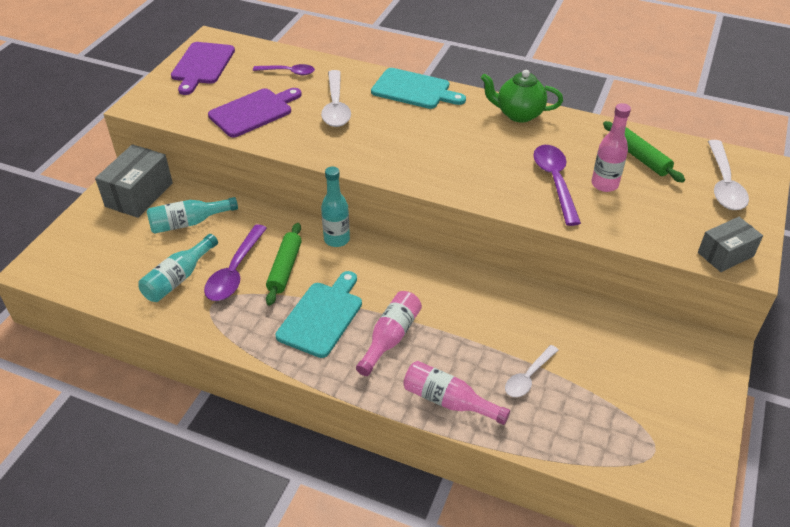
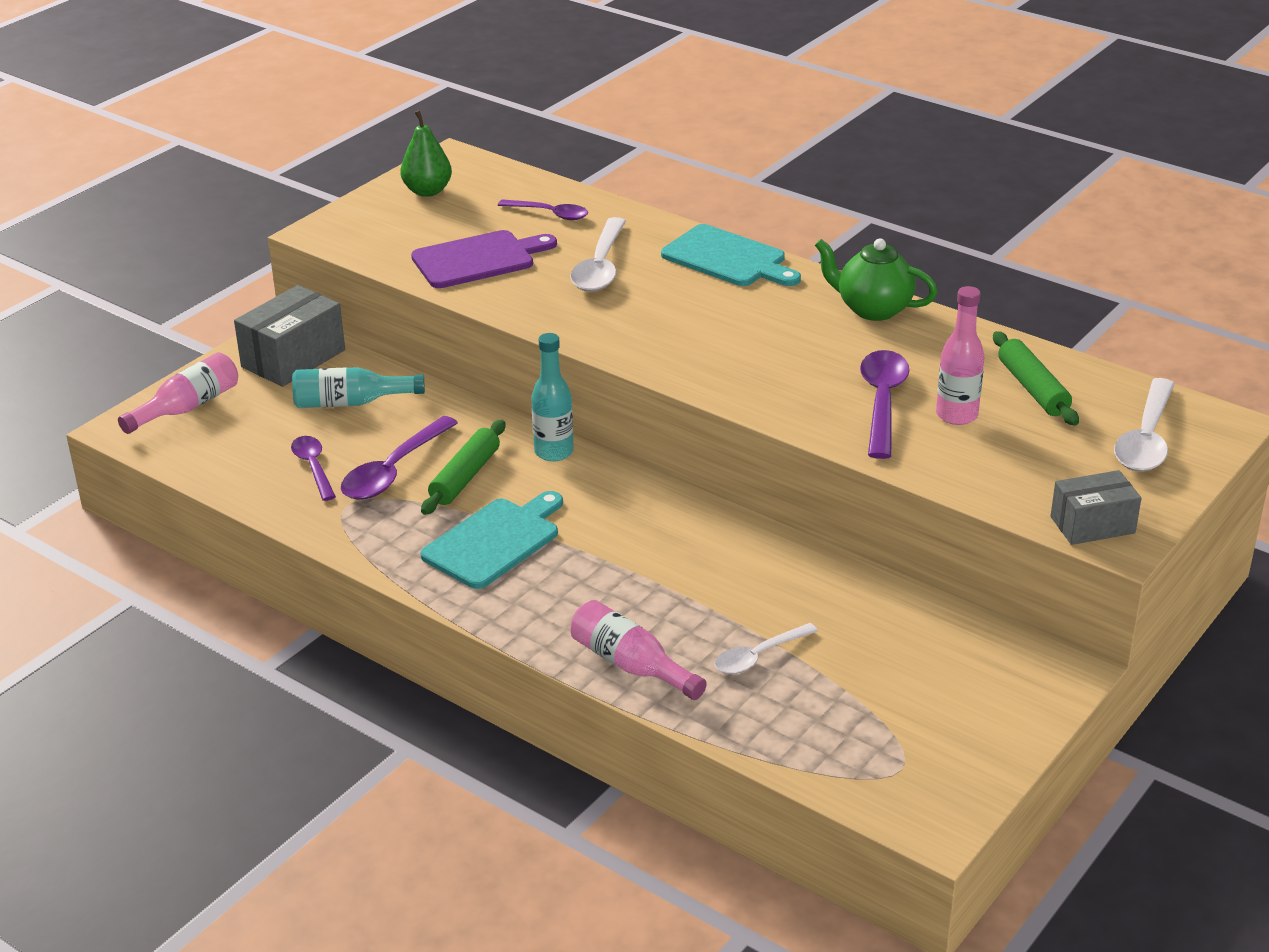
camera: 15 degrees right, 10 degrees down
turquoise bottle [138,234,218,302] -> purple spoon [291,436,336,501]
purple cutting board [171,42,235,95] -> green pear [400,110,452,197]
pink bottle [356,291,422,376] -> pink bottle moved to [118,352,238,434]

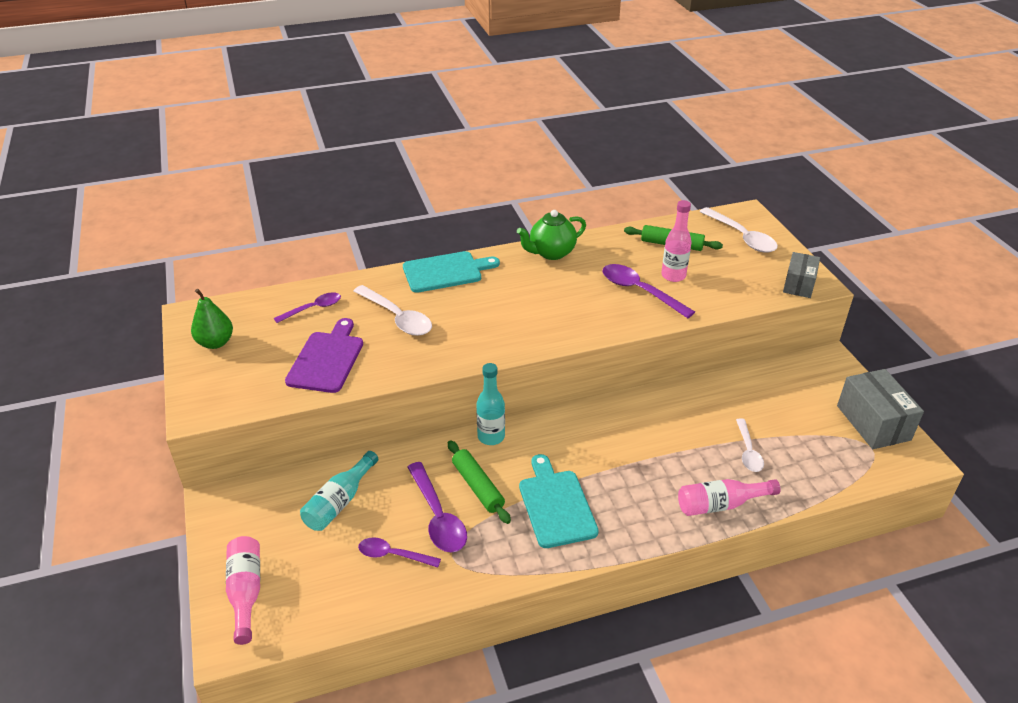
camera: 55 degrees left, 5 degrees up
grey box [234,285,345,387] -> grey box moved to [837,369,924,449]

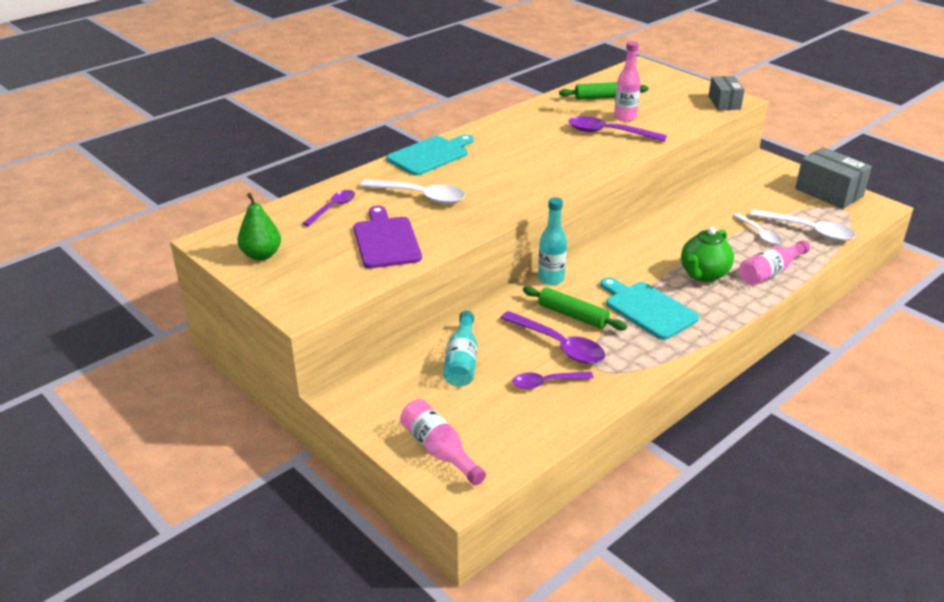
camera: 25 degrees left, 5 degrees down
green teapot [517,210,586,260] -> green teapot moved to [681,227,734,282]
white spoon [699,207,778,253] -> white spoon moved to [749,209,856,241]

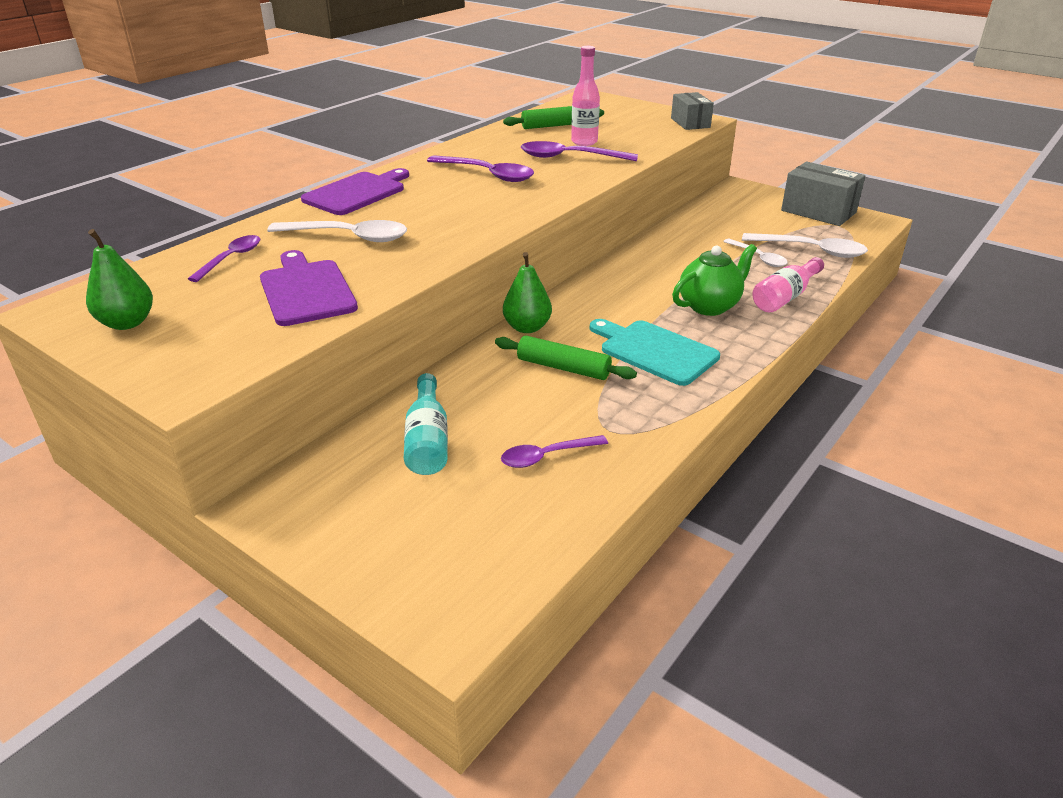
camera: 10 degrees left, 0 degrees up
turquoise cutting board [386,134,473,176] -> purple cutting board [301,168,409,215]
pink bottle [400,399,486,485] -> none
purple spoon [501,311,605,364] -> purple spoon moved to [427,155,534,182]
turquoise bottle [538,197,567,285] -> green pear [503,252,552,333]
green teapot [681,227,734,282] -> green teapot turned 150 degrees counterclockwise [672,244,757,316]

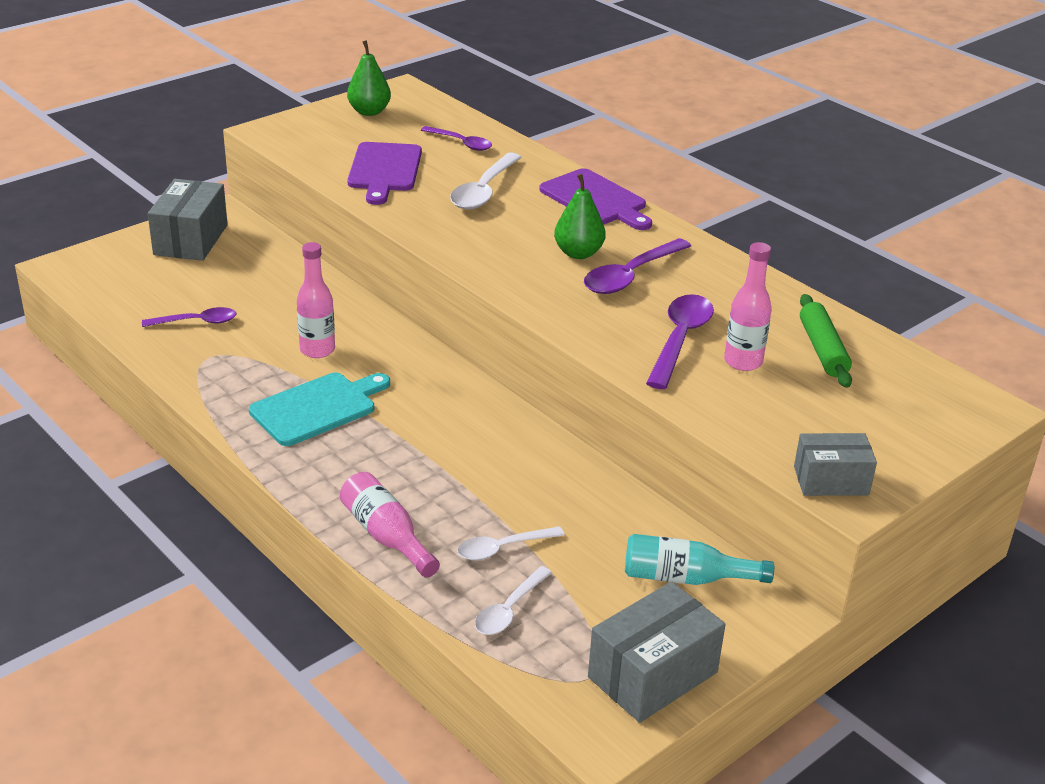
camera: 100 degrees right, 0 degrees up
purple cutting board [260,250,358,326] -> purple cutting board turned 105 degrees clockwise [347,142,422,205]
turquoise bottle [404,373,448,475] -> turquoise bottle moved to [625,534,774,585]
green rolling pin [495,336,637,380] -> pink bottle [297,242,335,358]
purple spoon [501,435,608,468] -> purple spoon turned 90 degrees clockwise [142,307,237,327]
green pear [503,252,552,333] -> green pear moved to [554,174,606,259]
green teapot [672,244,757,316] -> none
white spoon [742,233,868,258] -> white spoon [475,566,552,635], size x0.64
none -> grey box [148,179,228,261]

